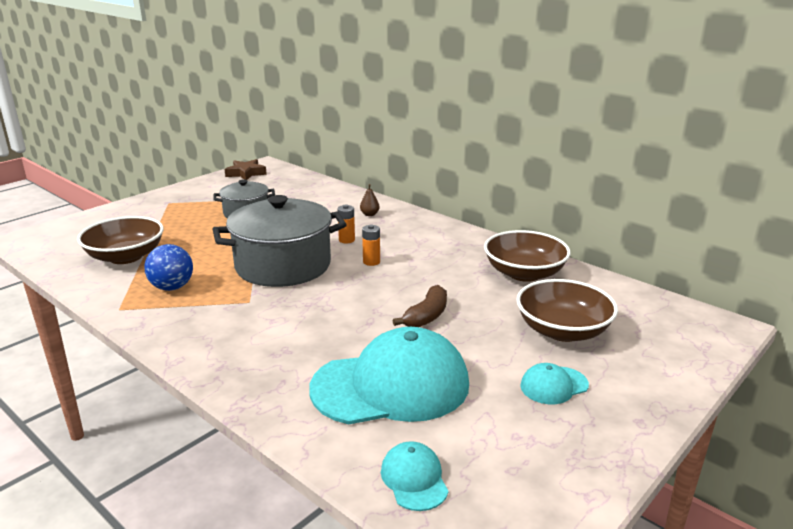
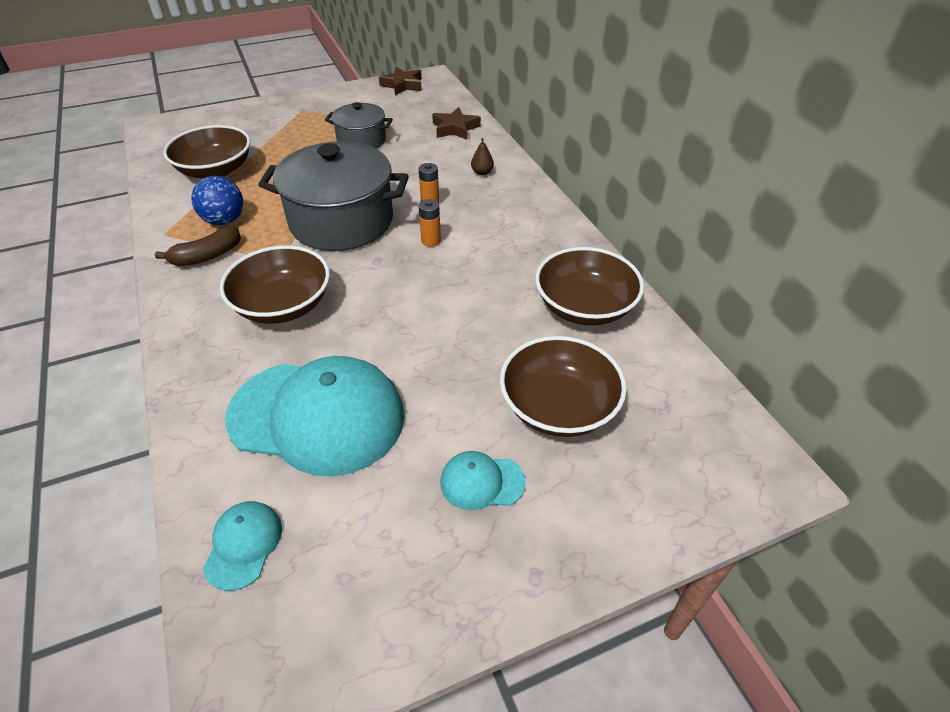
camera: 25 degrees right, 20 degrees up
brown banana [392,285,447,327] -> brown banana moved to [155,226,241,266]
none -> brown bowl [220,245,330,324]
none -> brown star [432,107,481,140]

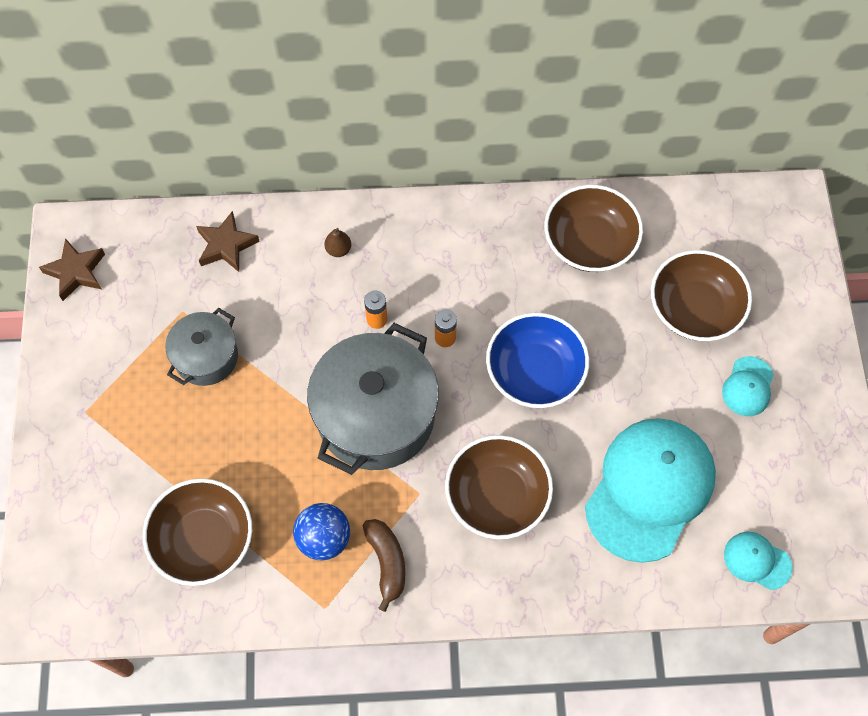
camera: 70 degrees left, 20 degrees up
none -> blue bowl [486,313,589,408]

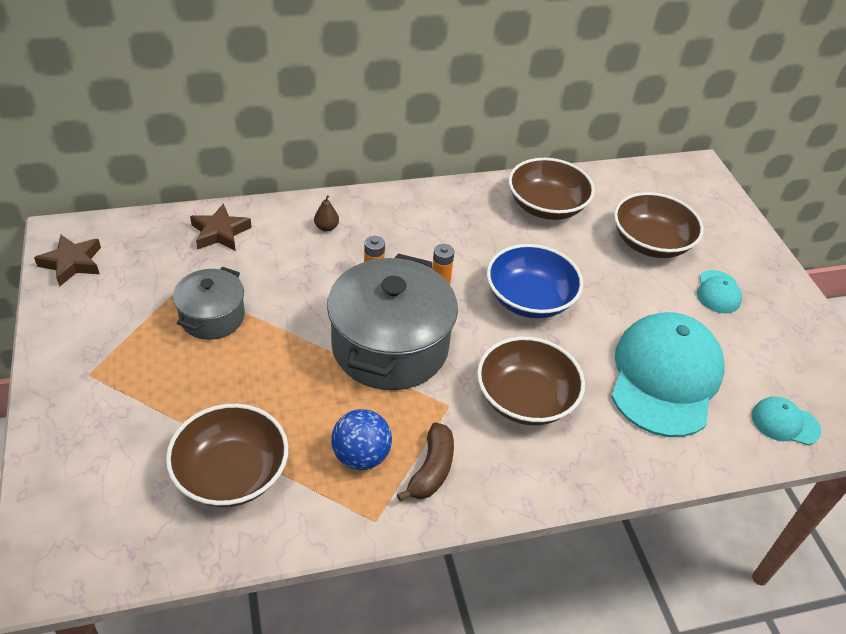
camera: 15 degrees left, 20 degrees down
brown banana [363,519,405,612] -> brown banana turned 45 degrees clockwise [397,422,454,502]

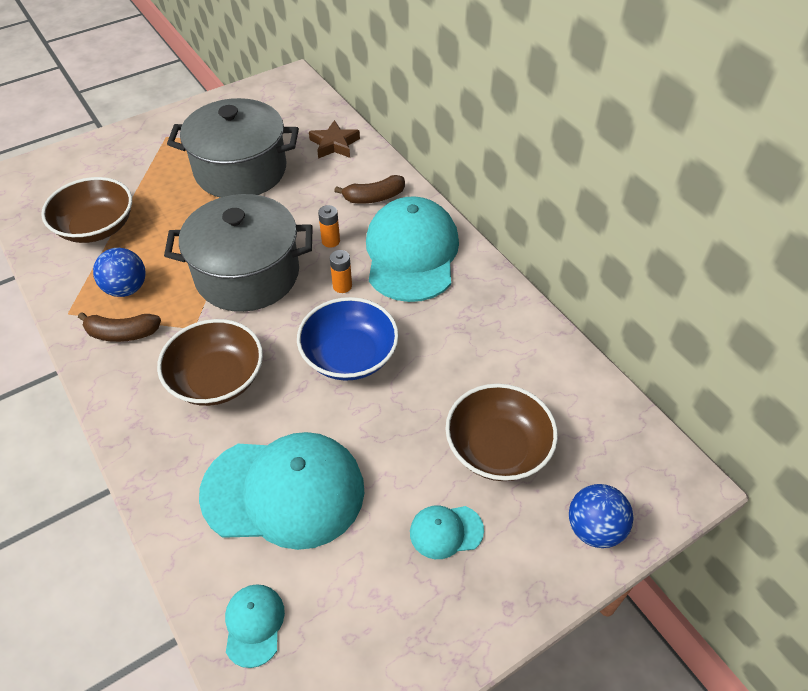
camera: 75 degrees right, 5 degrees up
brown star [34,235,101,287] -> none
grey pot [173,267,245,340] -> grey pot [167,98,299,198], size x1.80
brown pear [314,195,339,232] -> brown banana [334,175,405,203]
brown bowl [508,158,595,220] -> none
none -> turquoise cap [366,196,459,302]
none -> blue ball [569,484,634,548]

